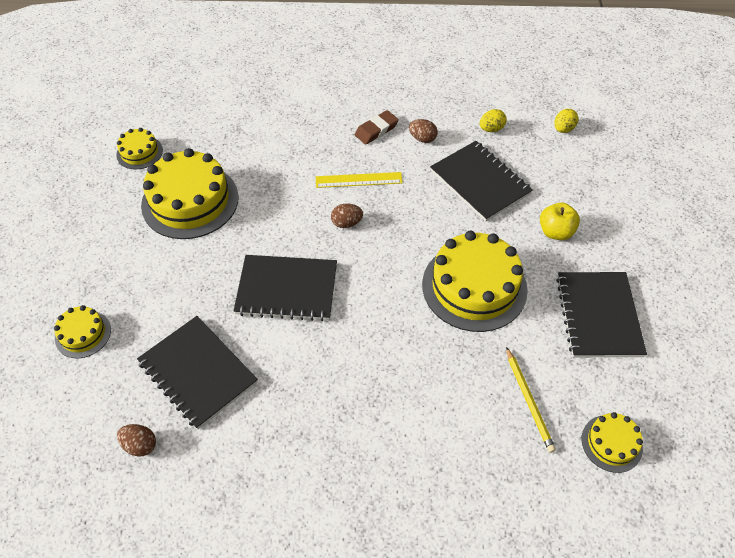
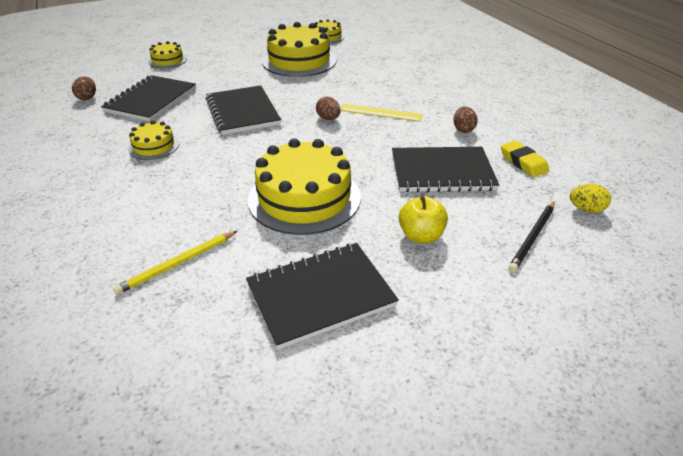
camera: 65 degrees right, 15 degrees down
yellow ruler [316,172,403,188] -> yellow ruler turned 45 degrees counterclockwise [340,104,423,122]
brown eraser [355,110,399,145] -> none
black notebook [430,141,533,222] -> black notebook turned 60 degrees clockwise [392,147,499,192]
yellow egg [479,109,507,132] -> yellow eraser [501,141,549,177]
yellow cake [582,412,643,473] -> yellow cake moved to [128,121,179,160]
none -> black pencil [508,202,554,272]

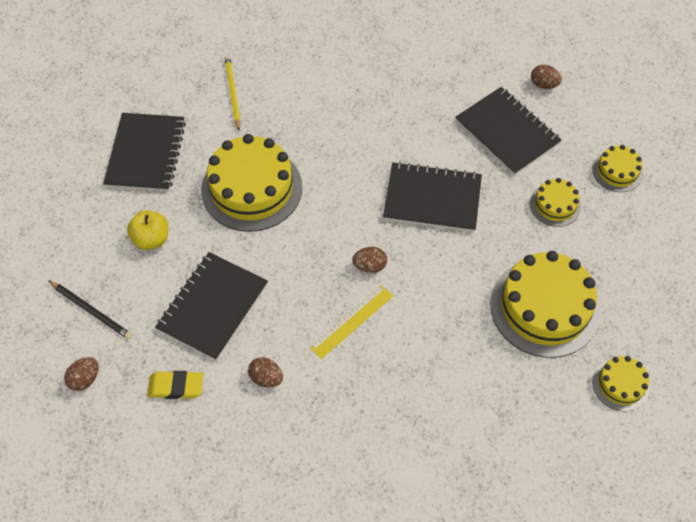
camera: 120 degrees right, 20 degrees up
yellow cake [128,121,179,160] -> yellow cake moved to [530,178,581,227]
black pencil [508,202,554,272] -> black pencil turned 150 degrees clockwise [48,280,132,340]
yellow egg [570,184,611,213] -> brown egg [64,357,98,391]

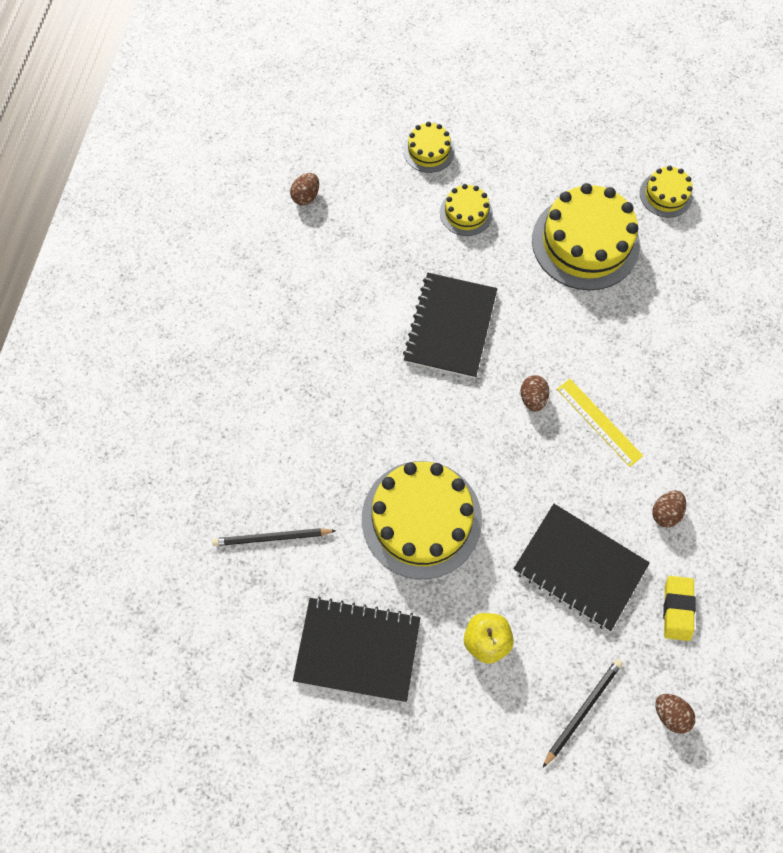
camera: 85 degrees left, 10 degrees up
yellow pencil [225,55,241,130] -> black pencil [212,528,336,546]
black notebook [455,87,562,175] -> none

